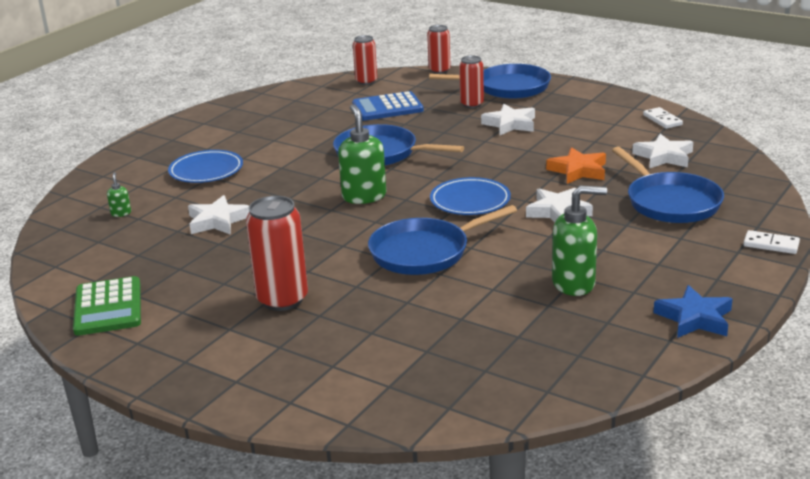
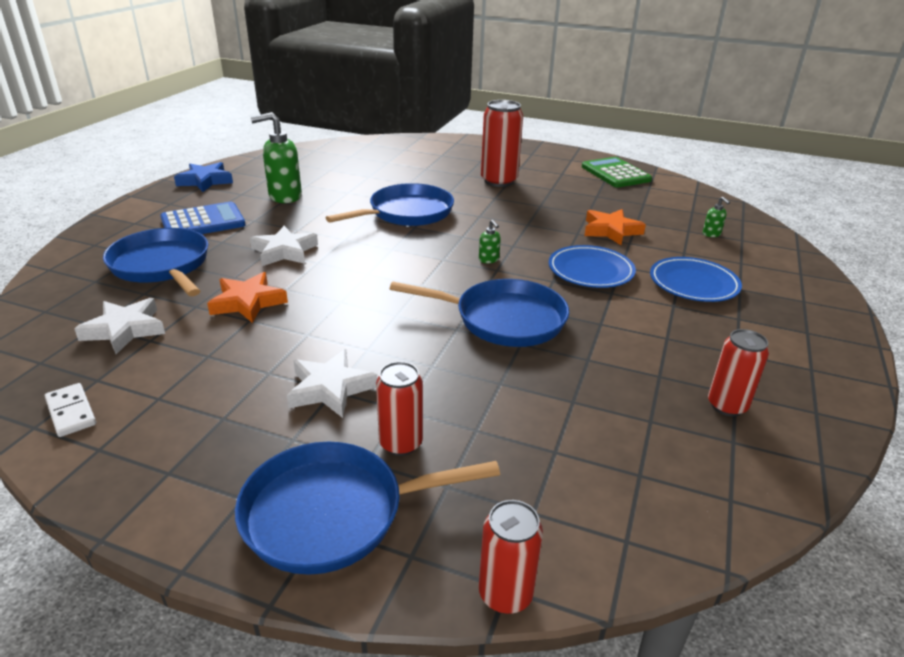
camera: 165 degrees right, 5 degrees up
white star [188,195,249,235] -> orange star [584,209,646,245]
green soap dispenser [338,104,386,204] -> green soap dispenser [479,220,501,263], size x0.45
blue calculator [352,91,424,121] -> blue calculator moved to [160,202,246,234]
red can [353,35,377,85] -> red can moved to [708,329,769,416]
blue plate [430,177,511,215] -> blue plate moved to [549,245,636,288]
white domino [743,230,800,254] -> none

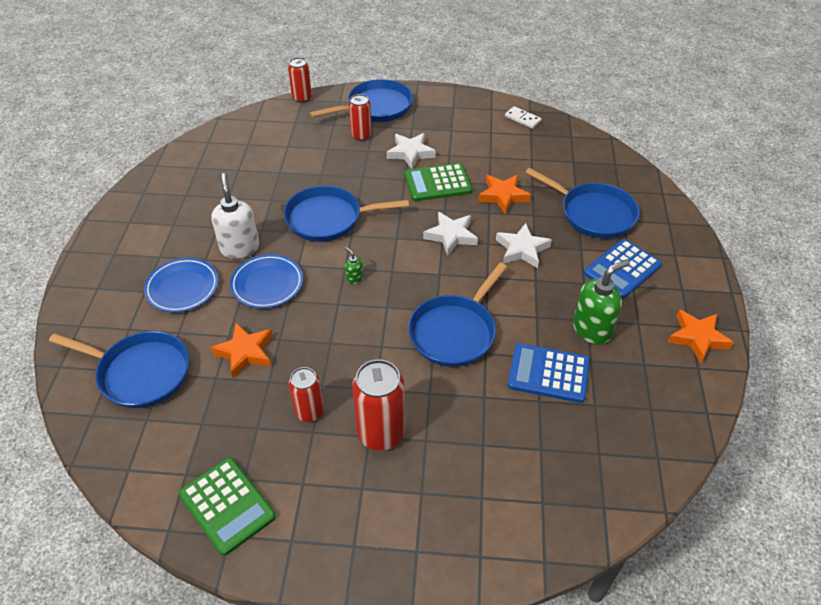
camera: 165 degrees right, 15 degrees up
white star [74,298,165,354] -> white star moved to [423,212,478,256]
blue star [174,162,233,192] -> orange star [668,309,734,363]
green soap dispenser [703,197,730,237] -> blue pan [49,331,189,408]
red can [708,329,769,416] -> red can moved to [289,367,324,422]
none -> white soap dispenser [211,173,259,259]
none -> green calculator [405,163,472,201]
none -> blue calculator [508,343,590,403]

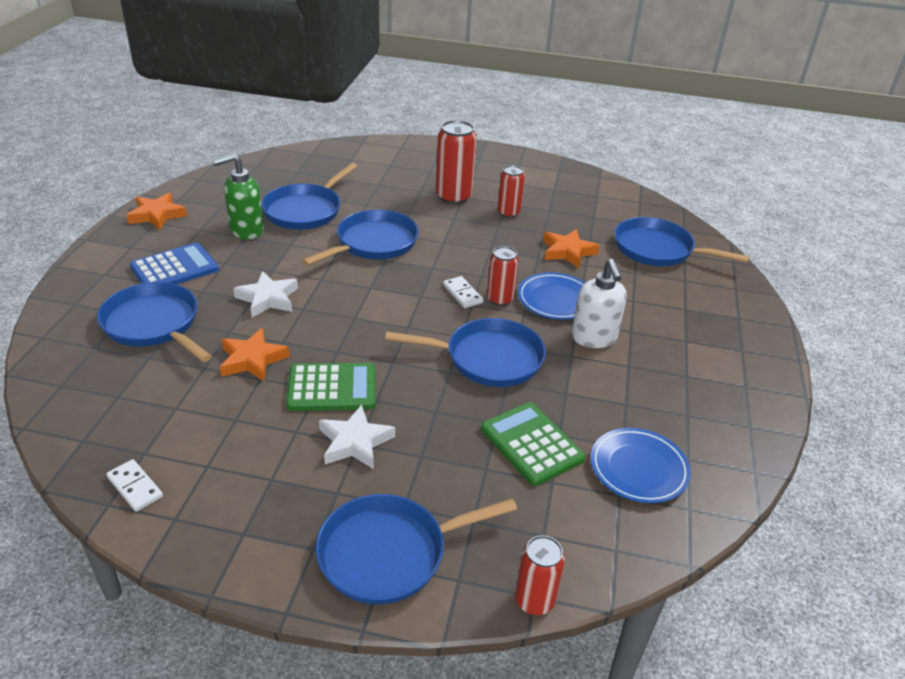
camera: 175 degrees left, 10 degrees down
blue plate [144,258,219,312] -> blue plate moved to [591,428,691,503]
green calculator [179,458,276,556] -> green calculator moved to [481,402,585,486]
green soap dispenser [345,247,363,284] -> white domino [443,276,483,308]
red can [349,94,372,141] -> red can moved to [487,246,519,306]
white star [423,212,478,256] -> none
blue calculator [508,343,590,403] -> blue pan [261,163,357,230]

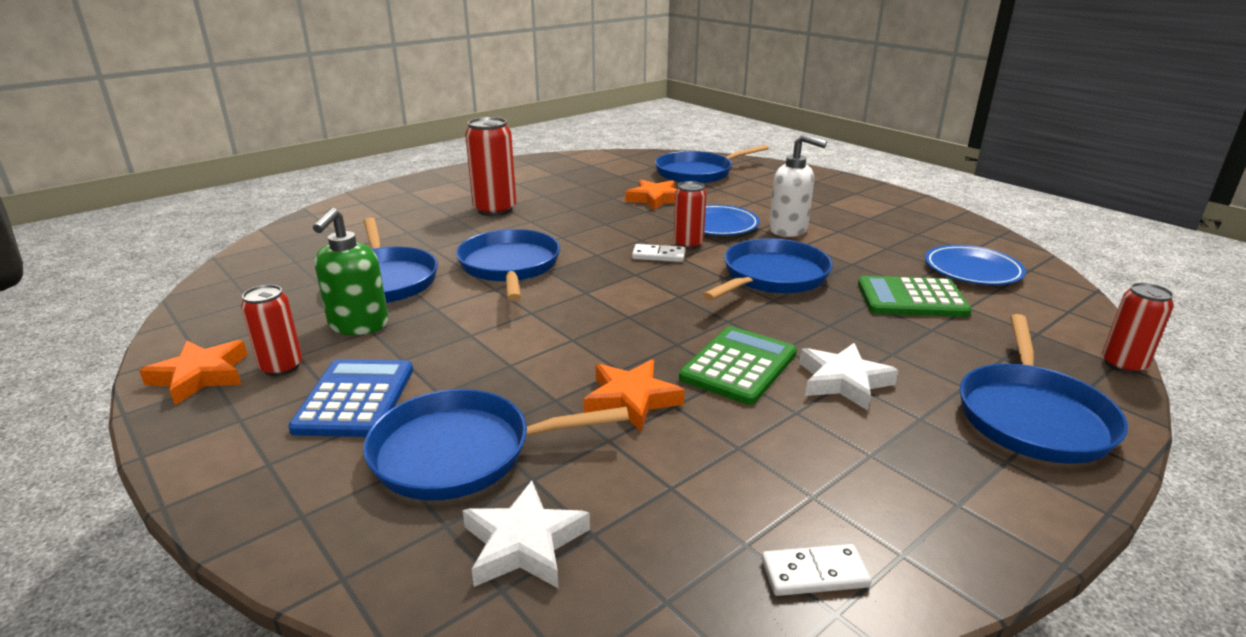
camera: 50 degrees left, 10 degrees down
white star [233,271,298,317] -> white star moved to [462,481,590,589]
red can [497,165,525,218] -> red can moved to [241,285,302,376]

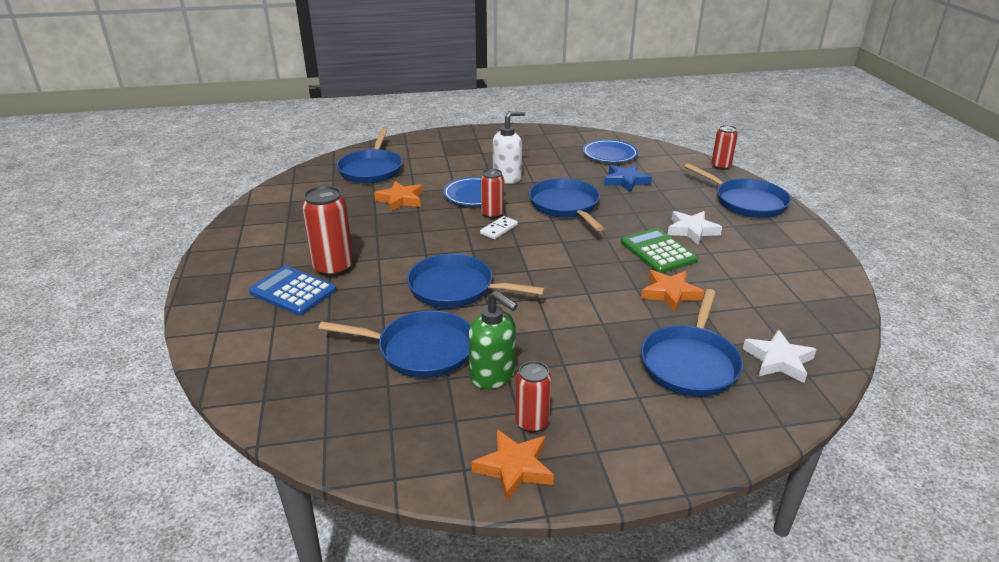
camera: 60 degrees left, 5 degrees up
blue calculator [288,359,413,437] -> blue calculator moved to [249,266,336,315]
white domino [762,544,872,596] -> none
green calculator [858,276,972,317] -> blue star [604,165,652,193]

